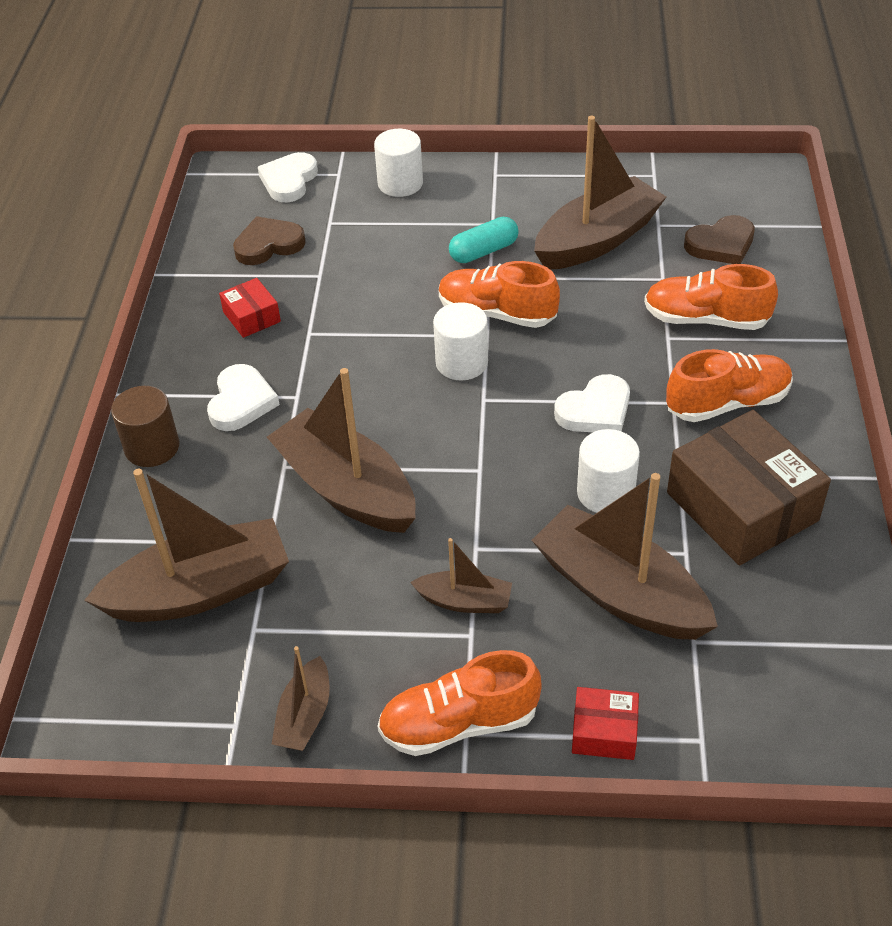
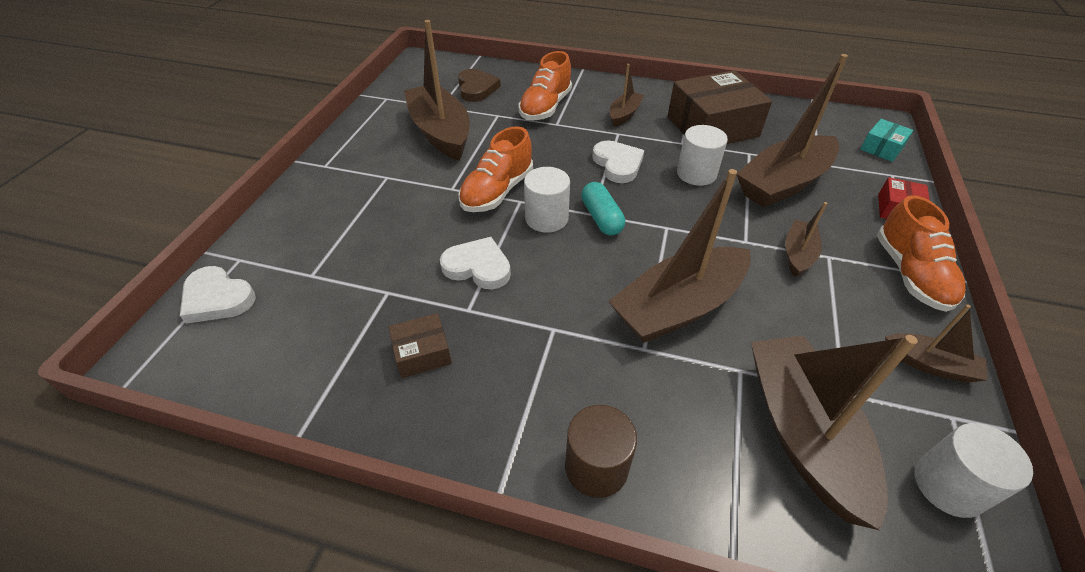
camera: 80 degrees left, 0 degrees up
white heart [207,364,280,431] -> white heart moved to [440,237,511,290]
red box [219,278,281,338] -> brown box [389,313,452,378]
brown heart [233,216,306,265] -> none
white cylinder [374,129,423,197] -> white cylinder moved to [915,423,1033,518]
turquoise capsule [449,217,519,263] -> turquoise capsule moved to [581,182,625,236]
orange shoe [666,349,793,422] -> brown boat [610,64,644,127]
none -> turquoise box [860,119,914,162]

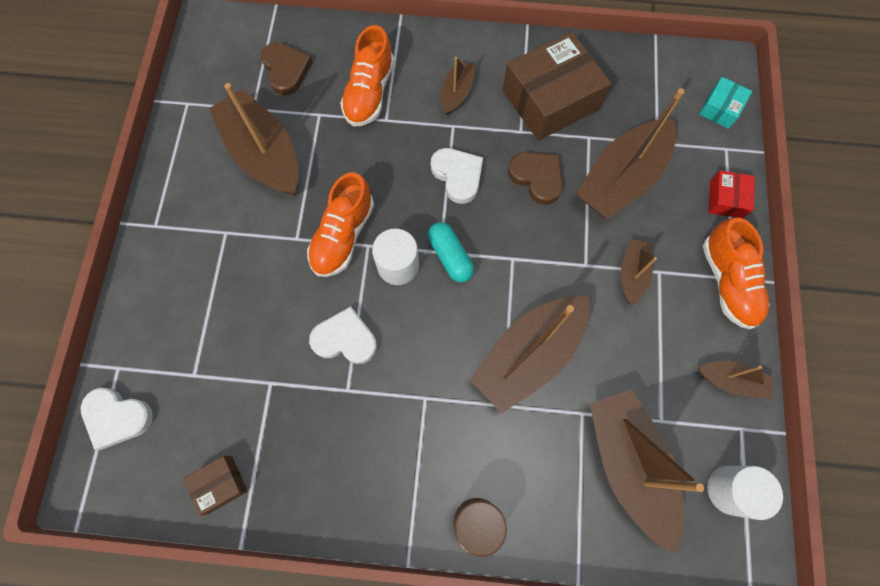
camera: 10 degrees left, 25 degrees up
brown box [389,313,452,378] -> brown box moved to [183,456,248,516]
white cylinder [677,125,728,186] -> brown heart [508,152,563,205]

